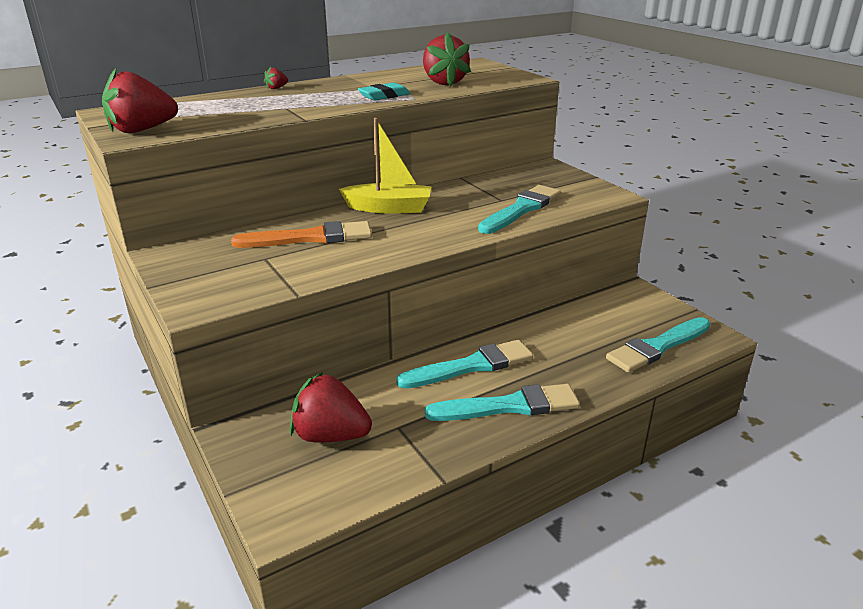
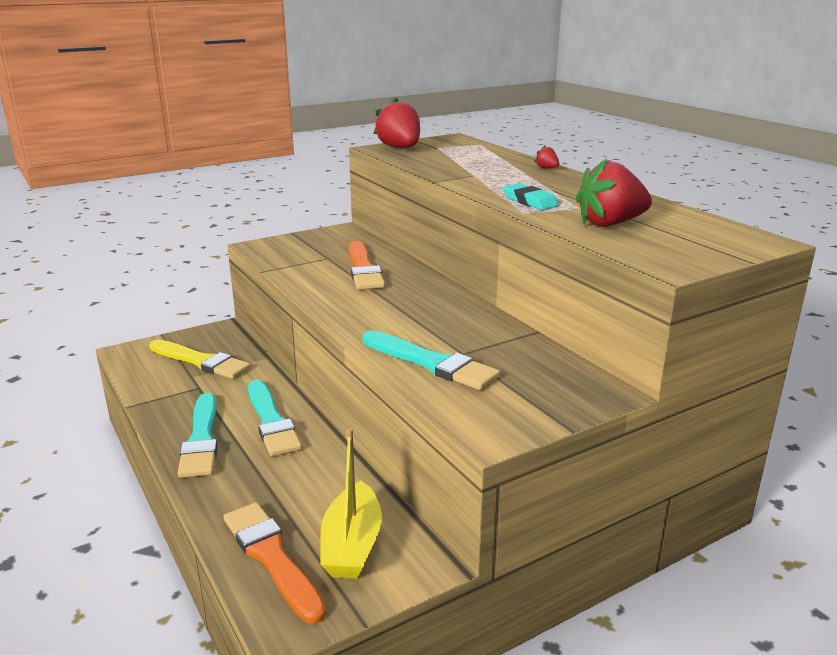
camera: 90 degrees right, 5 degrees down
red strawberry [290,372,372,443] -> yellow brush [150,339,251,379]
yellow boat [339,118,432,213] -> yellow boat moved to [320,428,382,579]
turquoise brush [606,317,710,373] -> orange brush [224,502,326,624]

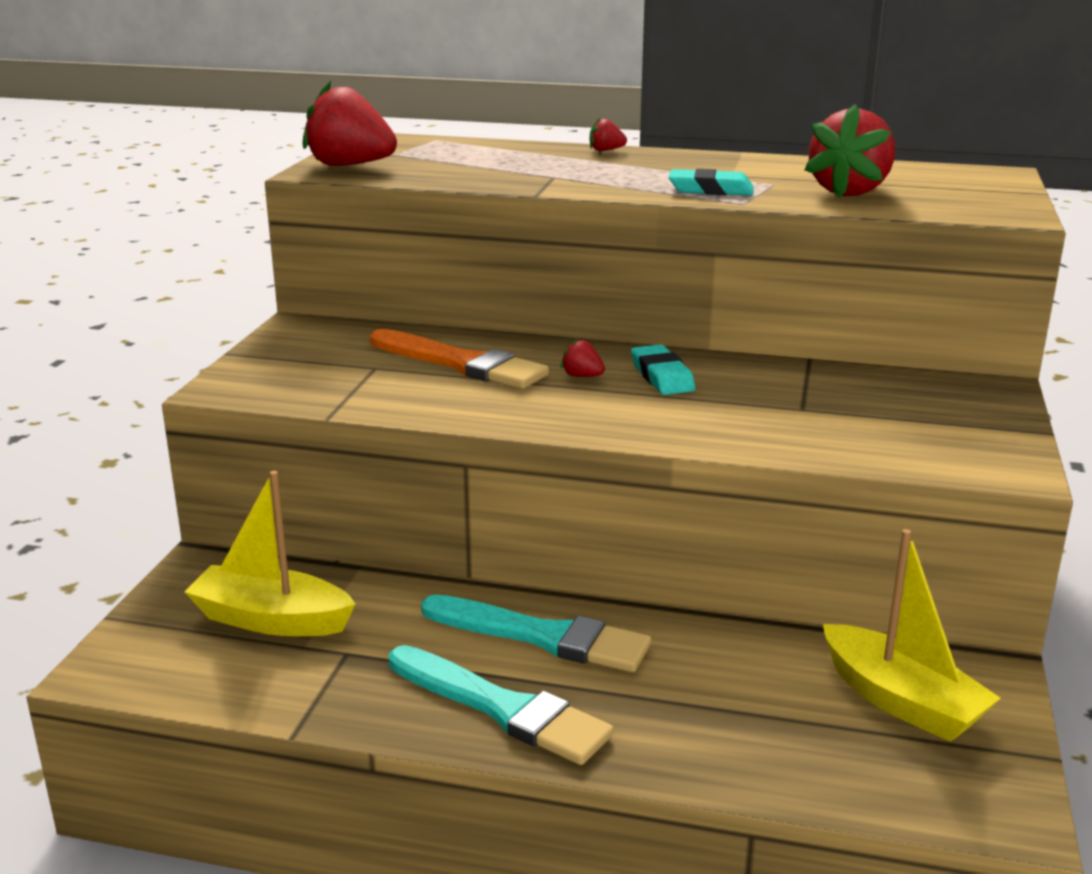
camera: 45 degrees left, 0 degrees up
yellow brush [150,339,251,379] -> yellow boat [185,471,356,636]
orange brush [224,502,326,624] -> none
turquoise brush [362,330,500,390] -> none
none -> red strawberry [561,338,605,377]
none -> turquoise eraser [631,344,695,395]

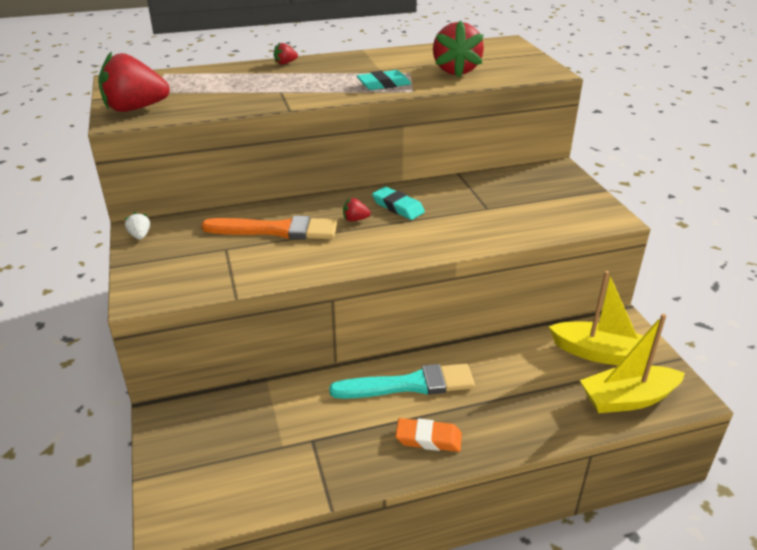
camera: 30 degrees left, 10 degrees up
yellow boat [185,471,356,636] -> yellow boat moved to [580,314,685,413]
turquoise brush [389,645,614,765] -> orange eraser [395,418,462,452]
none -> white strawberry [124,212,150,240]

